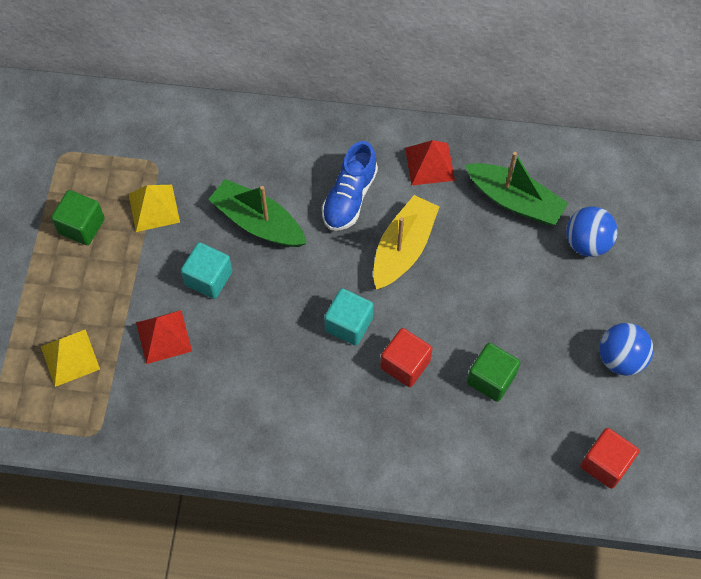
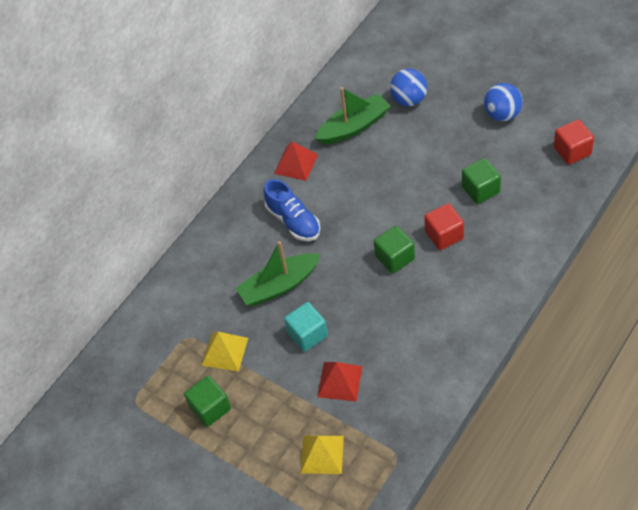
camera: 55 degrees left, 10 degrees down
turquoise cube [324,288,374,346] -> green cube [374,226,415,273]
yellow boat [373,195,439,289] -> none

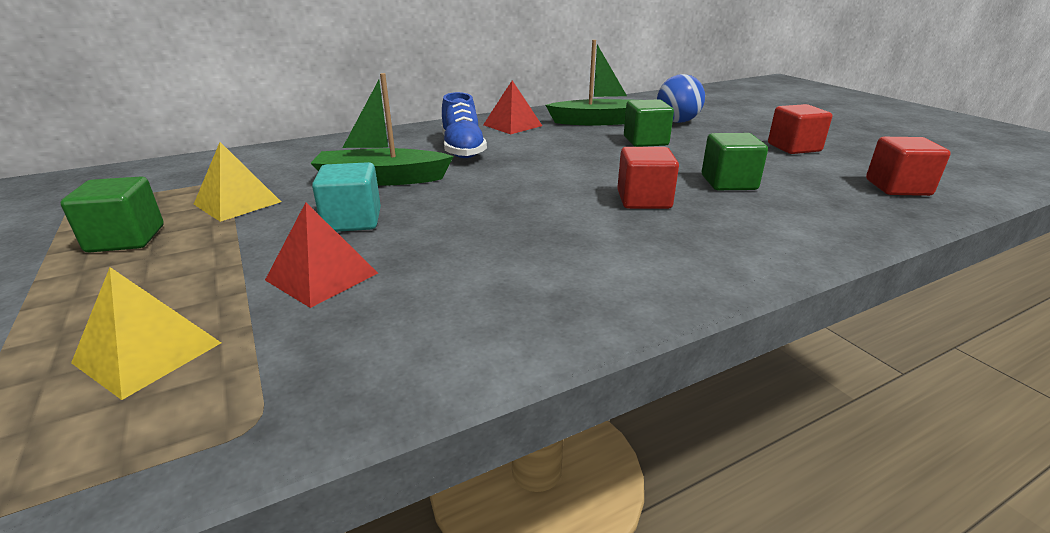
camera: 20 degrees right, 25 degrees down
green cube [374,226,415,273] -> green cube moved to [624,99,674,147]
blue ball [484,83,523,121] -> red cube [768,104,832,154]

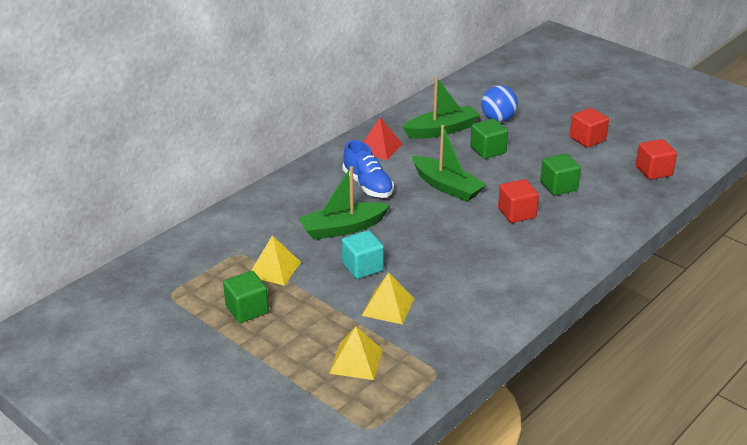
camera: 20 degrees left, 5 degrees up
red pyramid [265,202,378,308] -> yellow pyramid [362,273,414,324]
none -> green boat [412,125,486,202]

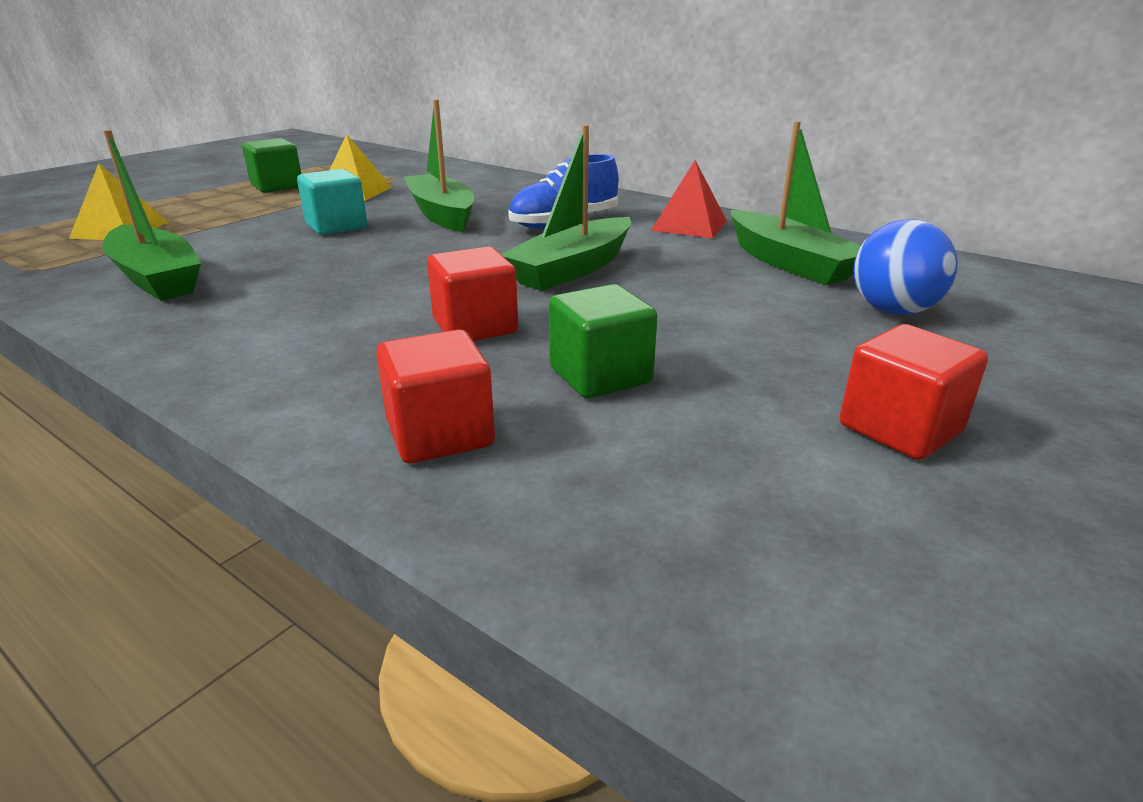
camera: 85 degrees right, 5 degrees down
yellow pyramid [362,273,414,324] -> none
green cube [470,119,508,159] -> none
red cube [635,139,677,180] -> red cube moved to [376,330,495,463]
none -> green boat [102,130,201,301]

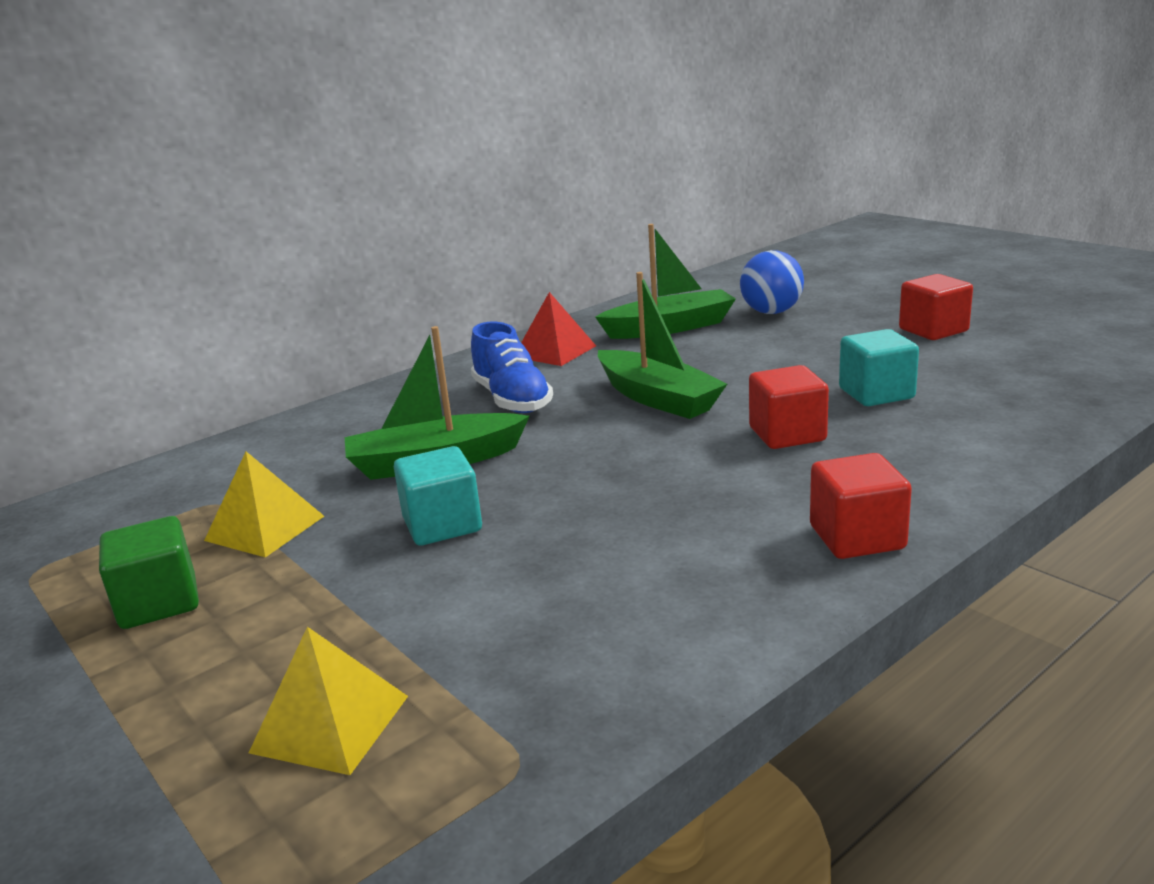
camera: 75 degrees left, 5 degrees down
green boat [102,130,201,301] -> none
red cube [376,330,495,463] -> red cube moved to [810,453,912,559]
green cube [549,284,658,398] -> turquoise cube [839,329,919,406]

